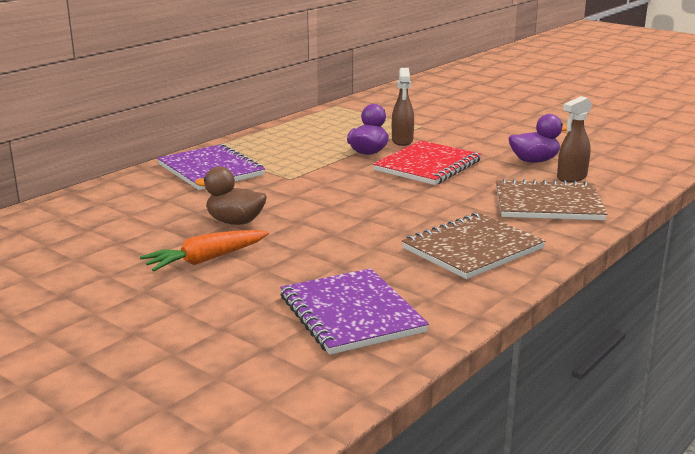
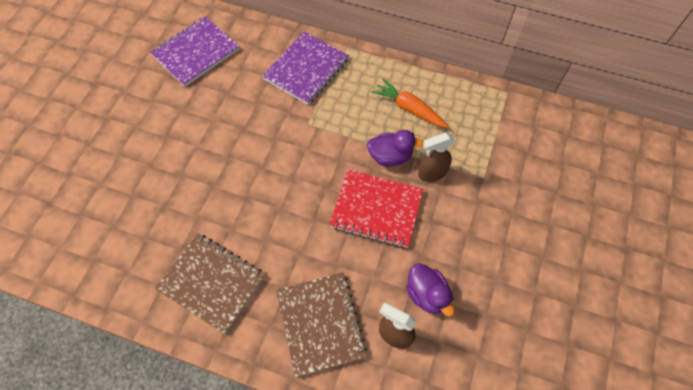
camera: 70 degrees right, 40 degrees up
orange carrot [140,230,269,271] -> orange carrot moved to [371,78,449,128]
brown duck [195,166,267,225] -> none
purple notebook [280,268,429,355] -> purple notebook moved to [150,16,239,87]

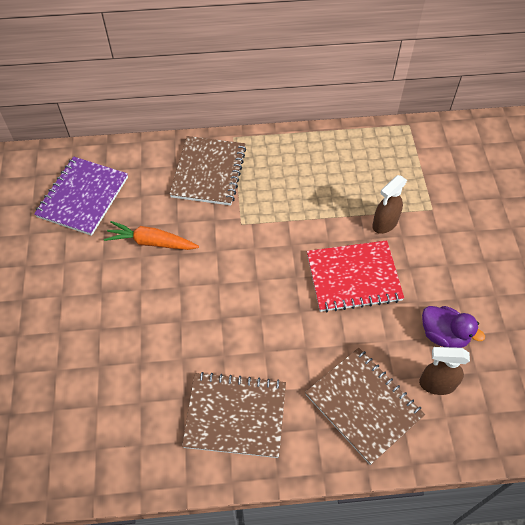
camera: 25 degrees left, 5 degrees down
purple notebook [262,31,349,105] -> brown notebook [169,136,246,206]
purple duck [367,130,423,167] -> none
orange carrot [371,78,449,128] -> orange carrot moved to [104,221,199,250]

